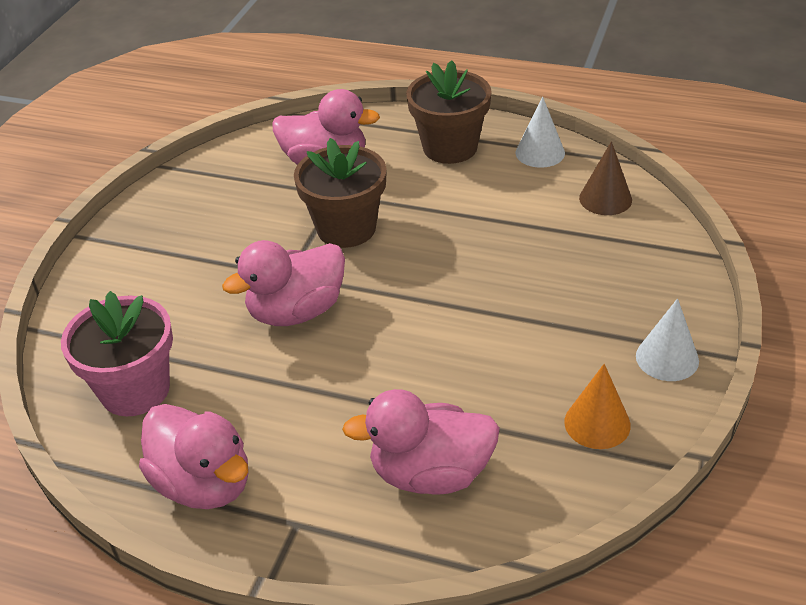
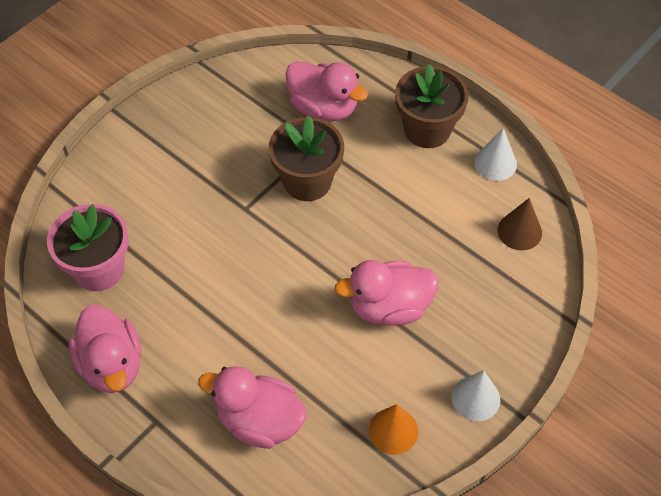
camera: 20 degrees right, 15 degrees up
pink duck [222,240,345,326] -> pink duck moved to [334,260,439,326]

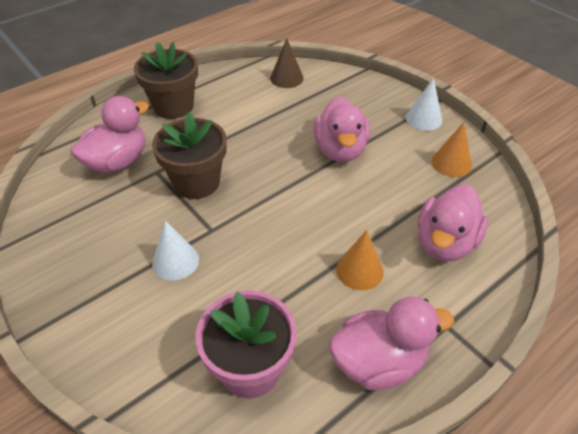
camera: 80 degrees left, 10 degrees down
white cone [474,128,517,181] -> white cone moved to [152,220,199,281]
none -> orange cone [336,230,384,290]

